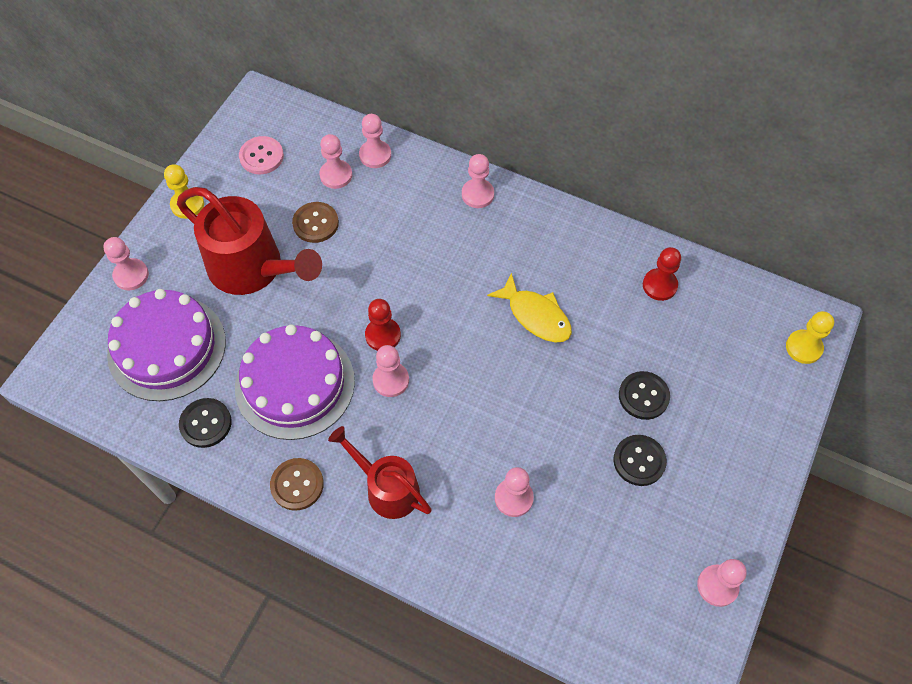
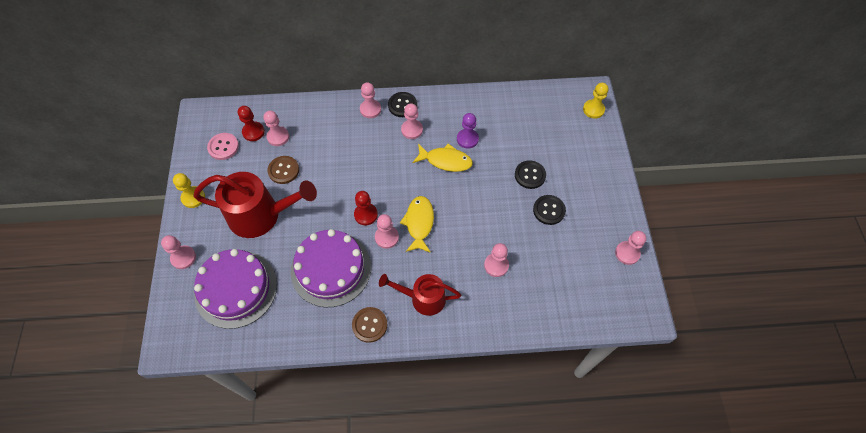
camera: 30 degrees left, 0 degrees up
black button [179,398,232,448] -> black button moved to [388,92,417,117]
pink pawn [359,114,391,168] -> pink pawn moved to [401,103,423,139]
red pawn [643,247,681,301] -> red pawn moved to [238,106,265,141]
none -> yellow fish [400,196,434,253]
none -> purple pawn [457,113,479,149]

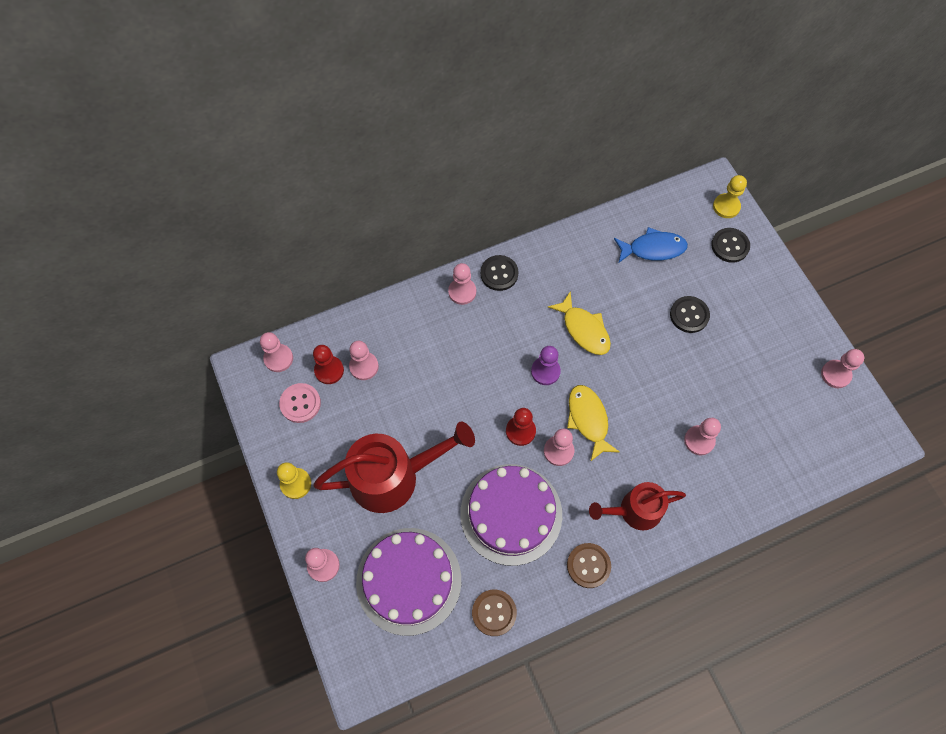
camera: 20 degrees left, 5 degrees up
brown button [267,156,299,184] -> brown button moved to [472,590,517,636]
pink pawn [401,103,423,139] -> pink pawn moved to [260,332,293,372]
yellow fish [412,144,473,172] -> yellow fish turned 60 degrees clockwise [548,292,611,355]
purple pawn [457,113,479,149] -> purple pawn moved to [531,346,561,385]
black button [533,195,566,225] -> black button moved to [711,228,750,263]
none -> blue fish [614,227,688,263]

